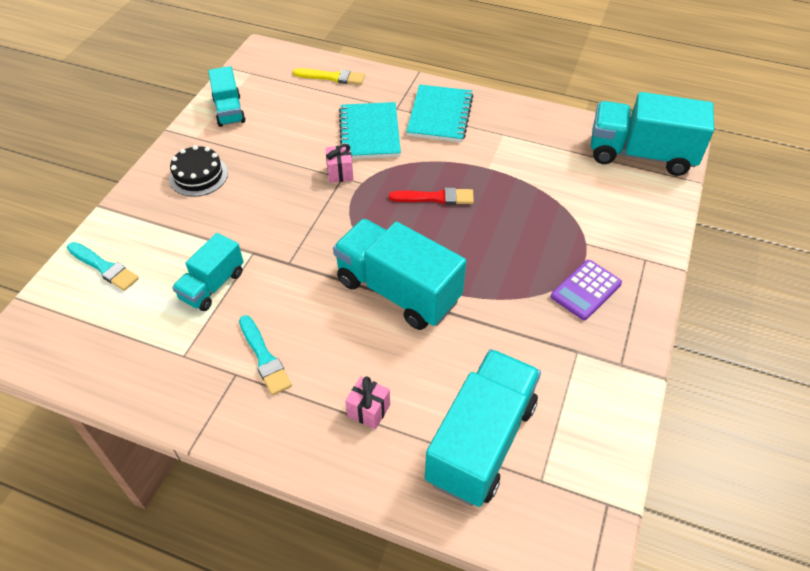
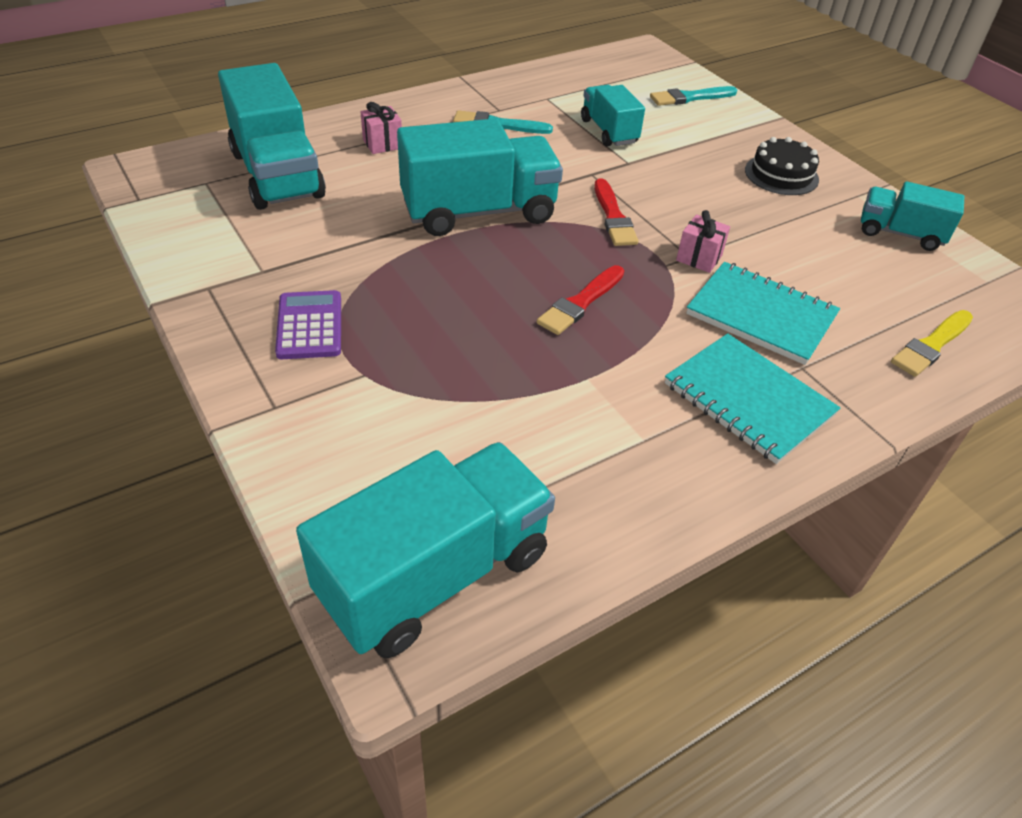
camera: 125 degrees right, 5 degrees down
none -> red brush [594,178,638,246]

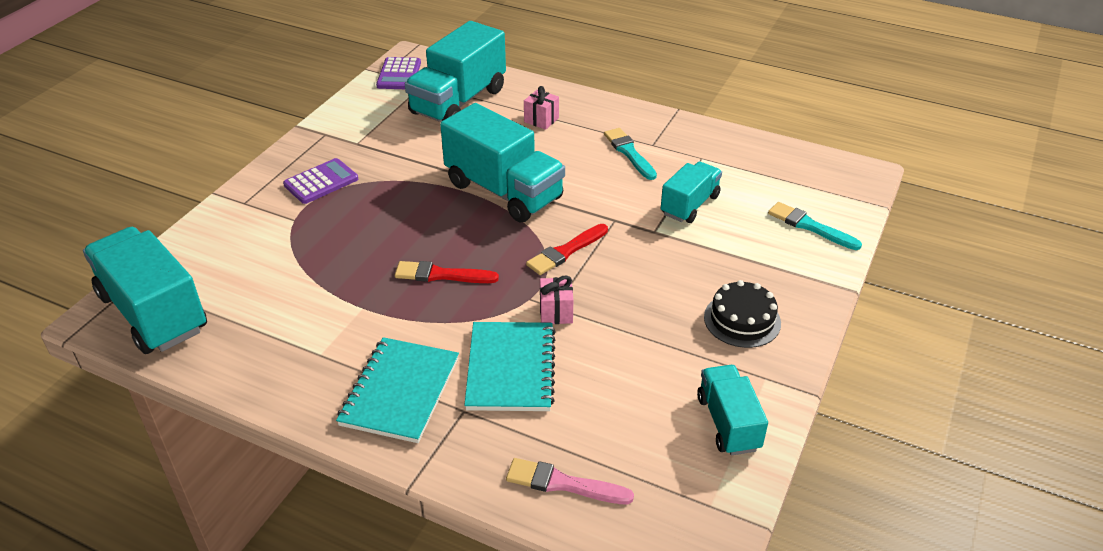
camera: 60 degrees right, 5 degrees down
turquoise truck [296,442,555,658] -> turquoise truck turned 150 degrees counterclockwise [83,227,207,354]
yellow brush [891,310,973,377] -> pink brush [506,458,634,504]
none -> purple calculator [376,57,421,89]

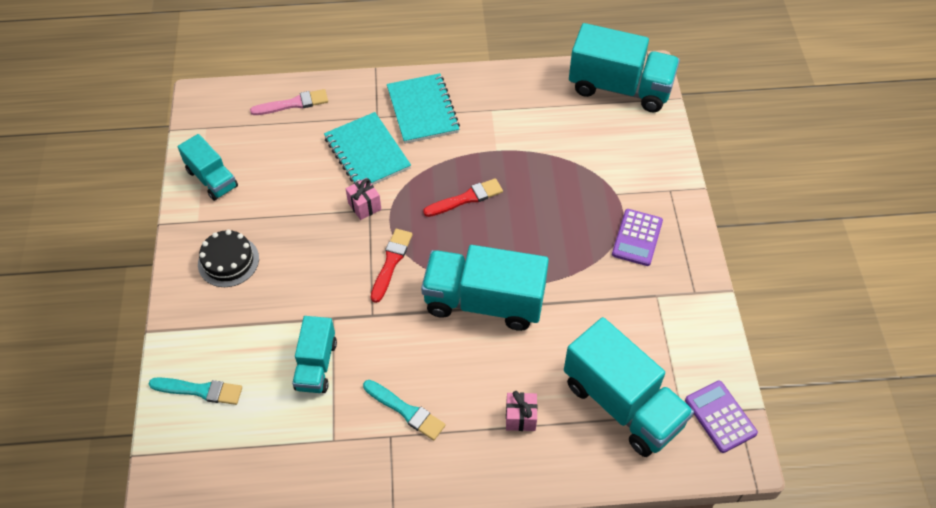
camera: 150 degrees right, 15 degrees up
turquoise truck [405,21,506,122] -> turquoise truck turned 135 degrees clockwise [564,317,694,457]

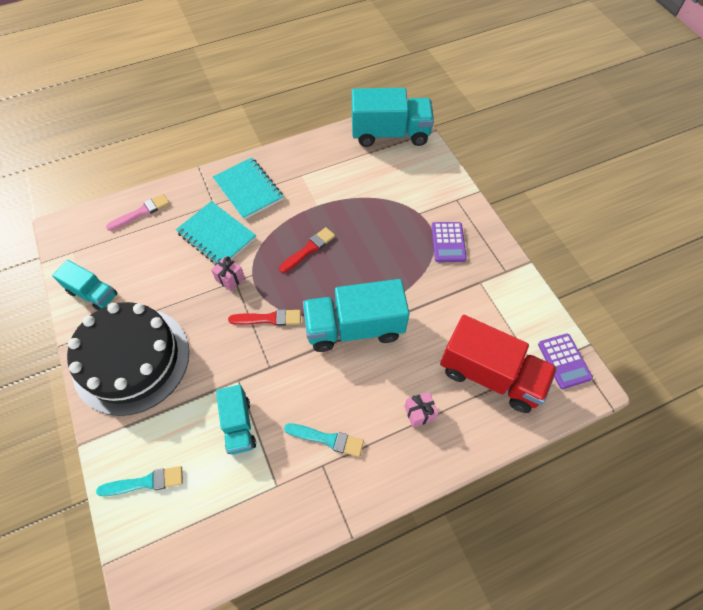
camera: 20 degrees left, 5 degrees up
black cake [198,230,259,287] -> black cake [67,302,189,416], size x2.16
red brush [371,229,412,303] -> red brush turned 90 degrees clockwise [228,309,301,326]
turquoise truck [564,317,694,457] -> red truck [440,315,557,413]
purple calculator [685,380,758,453] -> purple calculator turned 150 degrees counterclockwise [538,334,593,389]

